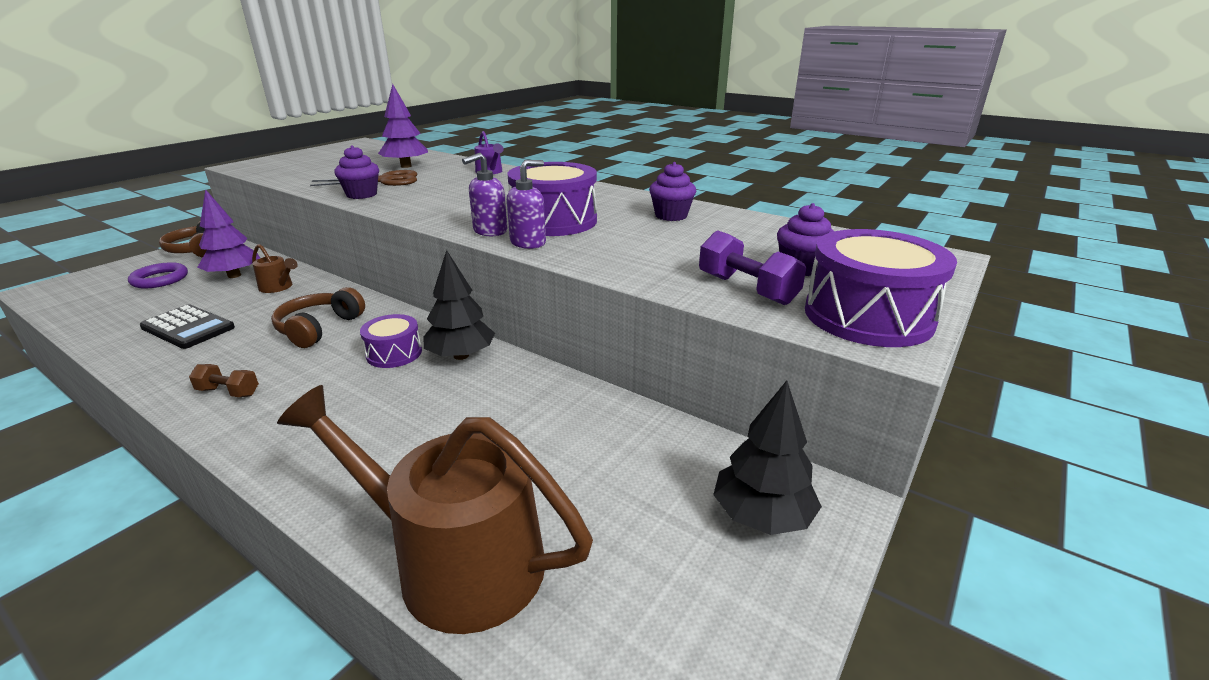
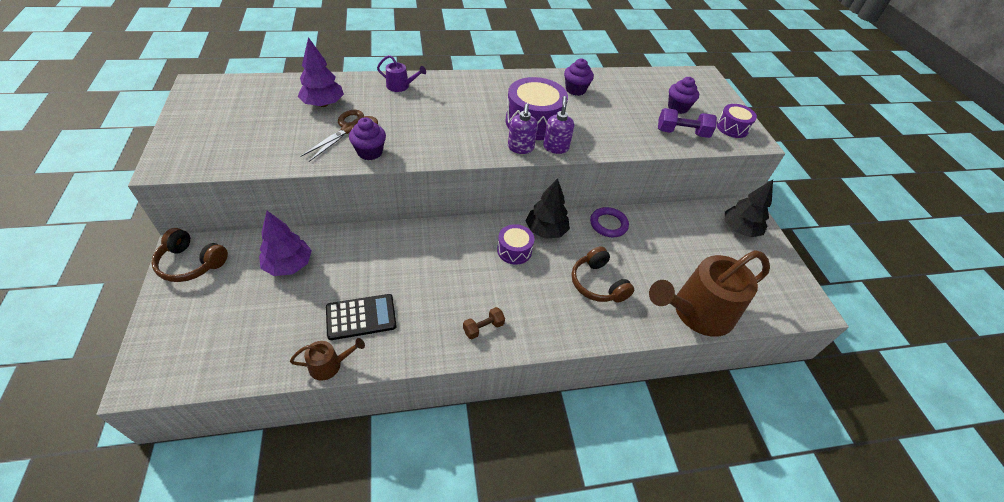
camera: 50 degrees left, 20 degrees up
purple ring [128,262,188,288] -> purple ring moved to [590,207,629,238]
brown watering can [252,244,298,293] -> brown watering can moved to [290,338,365,381]
brown headphones [271,287,365,348] -> brown headphones moved to [571,246,634,303]
purple drum [805,229,957,347] -> purple drum [717,104,757,138], size x0.57

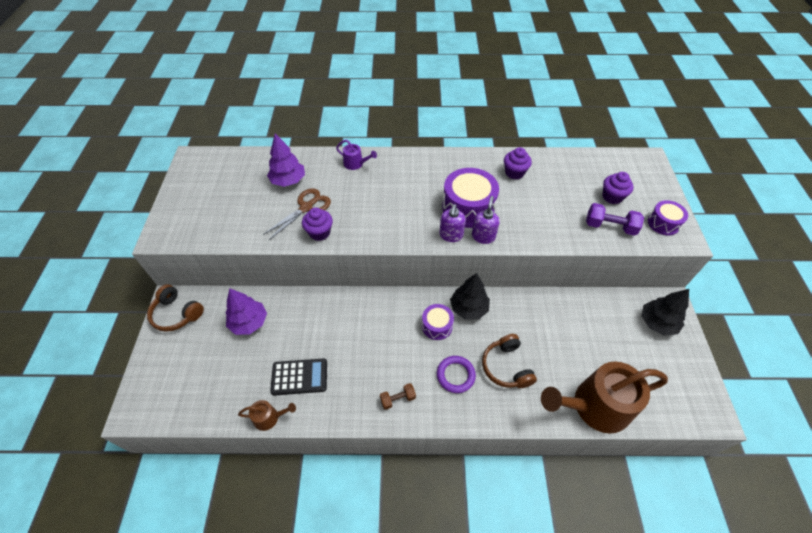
camera: 15 degrees right, 5 degrees up
purple ring [590,207,629,238] -> purple ring moved to [437,356,476,393]

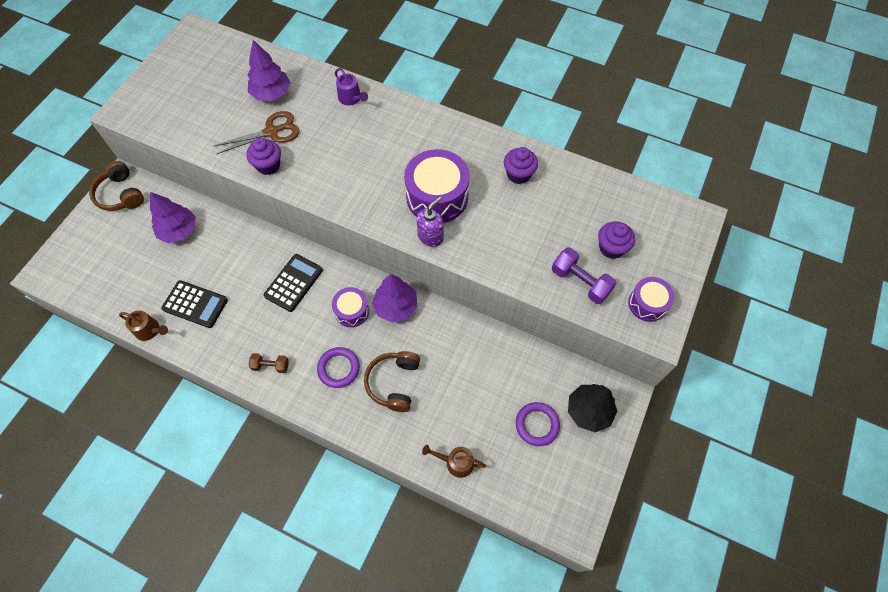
camera: 25 degrees right, 10 degrees up
purple soap dispenser [439,204,466,242] -> none
black tree [450,273,490,319] -> purple tree [372,274,418,323]
brown watering can [541,362,668,433] -> brown watering can [422,445,486,478], size x0.43
none -> black calculator [264,254,323,312]
none -> purple ring [516,402,560,446]

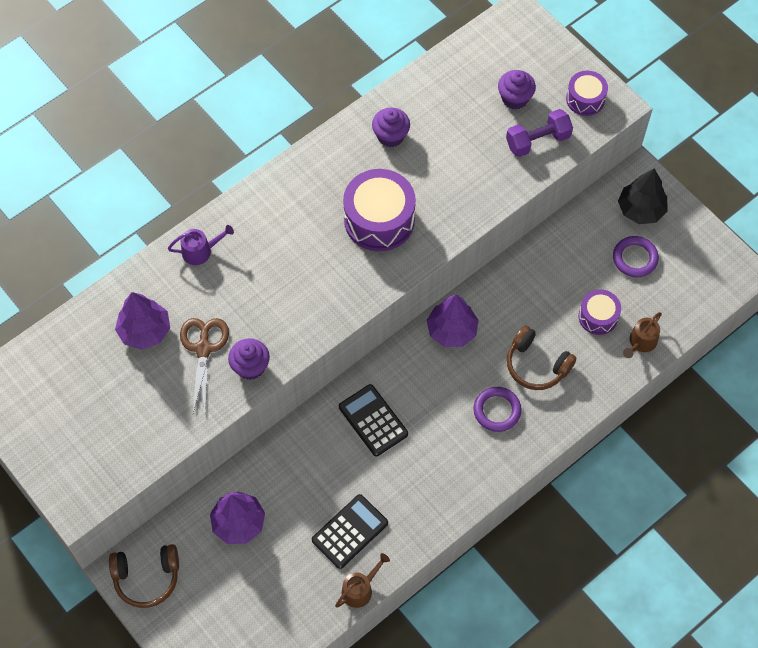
camera: 65 degrees left, 0 degrees up
brown dumbbell [249,353,289,373] -> none
purple drum [332,287,369,327] -> purple drum moved to [579,289,621,335]
purple soap dispenser [416,196,444,247] -> none

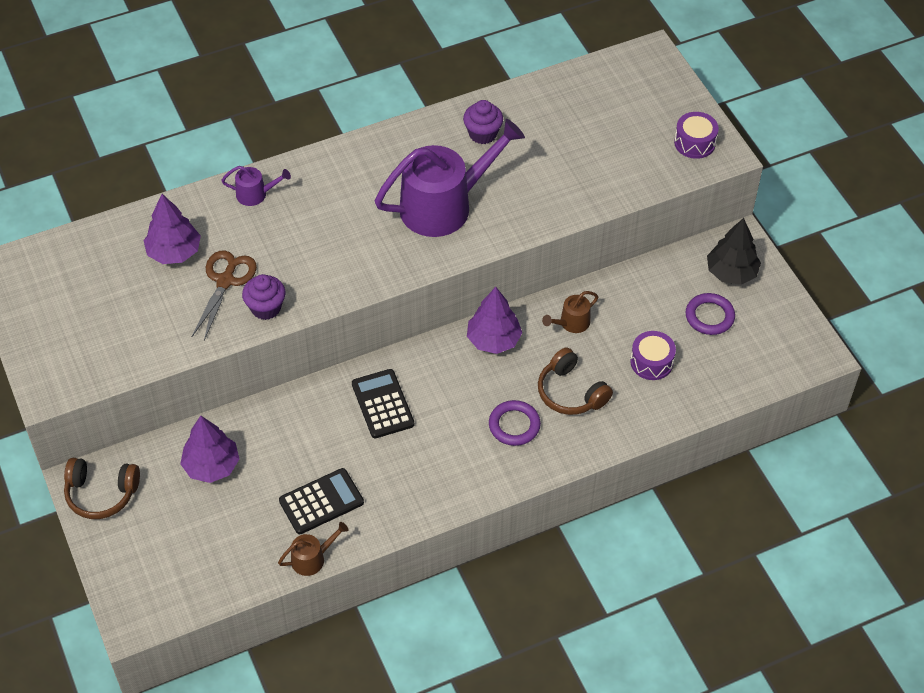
camera: 15 degrees right, 10 degrees down
purple drum [343,169,416,251] -> purple watering can [375,119,525,237]
purple cupcake [498,70,536,109] -> none
purple dumbbell [506,109,573,157] -> none
brown watering can [623,312,662,358] -> brown watering can moved to [542,291,598,333]

